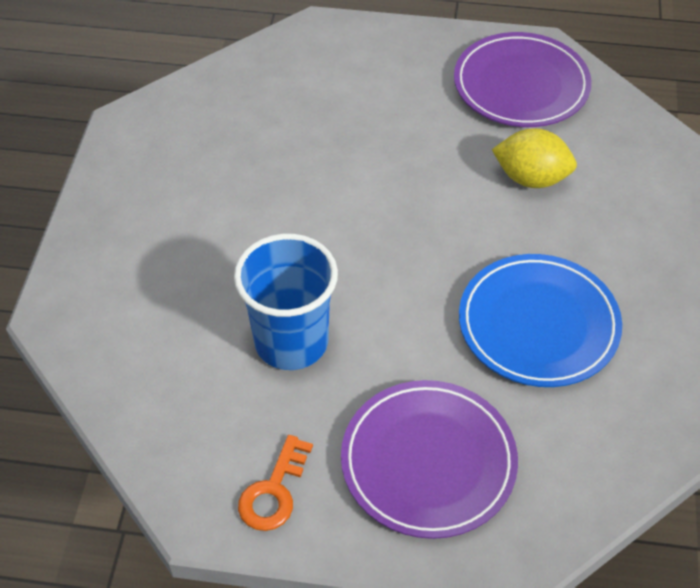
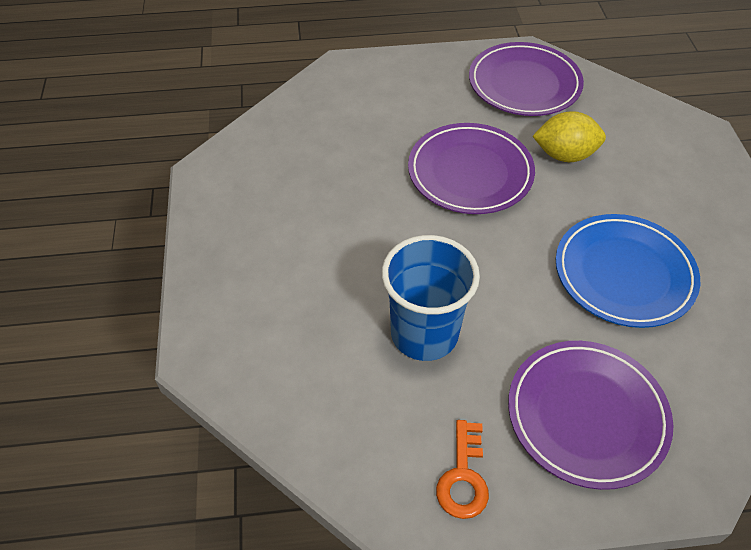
camera: 15 degrees left, 0 degrees up
none -> purple plate [408,123,535,214]

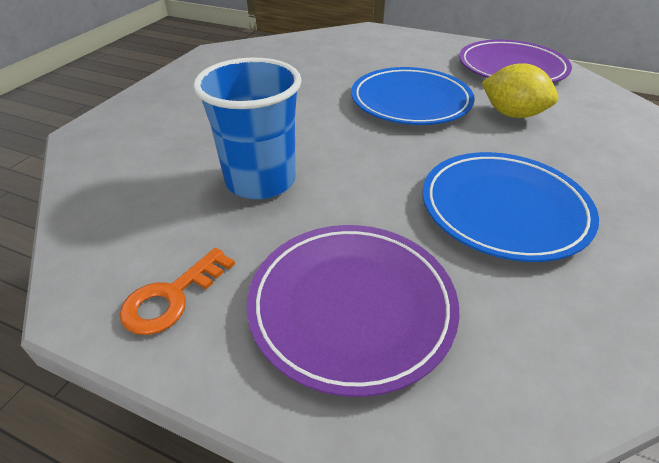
camera: 30 degrees right, 10 degrees down
purple plate [408,123,535,214] -> blue plate [351,67,475,125]

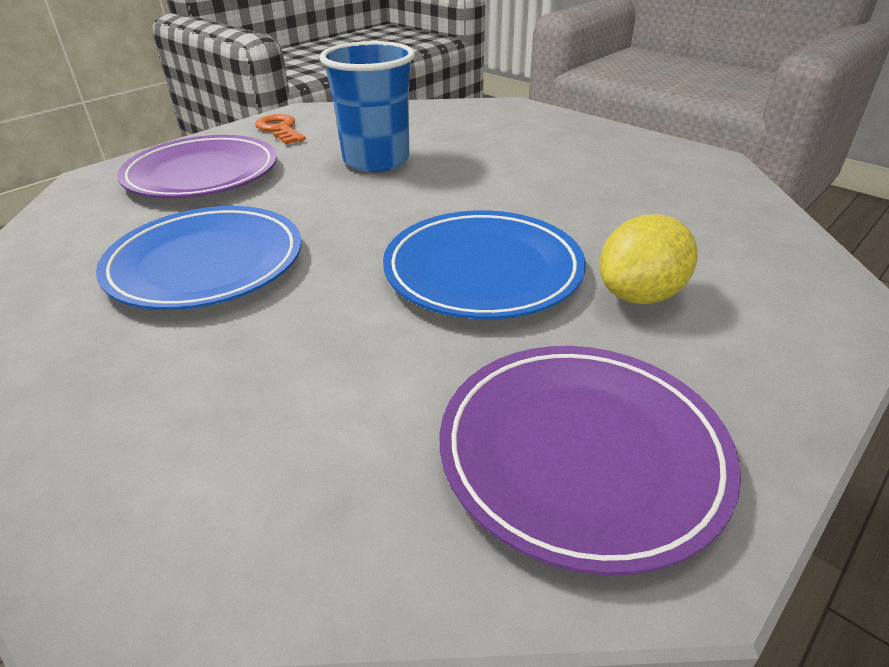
camera: 110 degrees right, 5 degrees down
yellow lemon [482,63,558,118] -> yellow lemon moved to [599,214,698,304]

